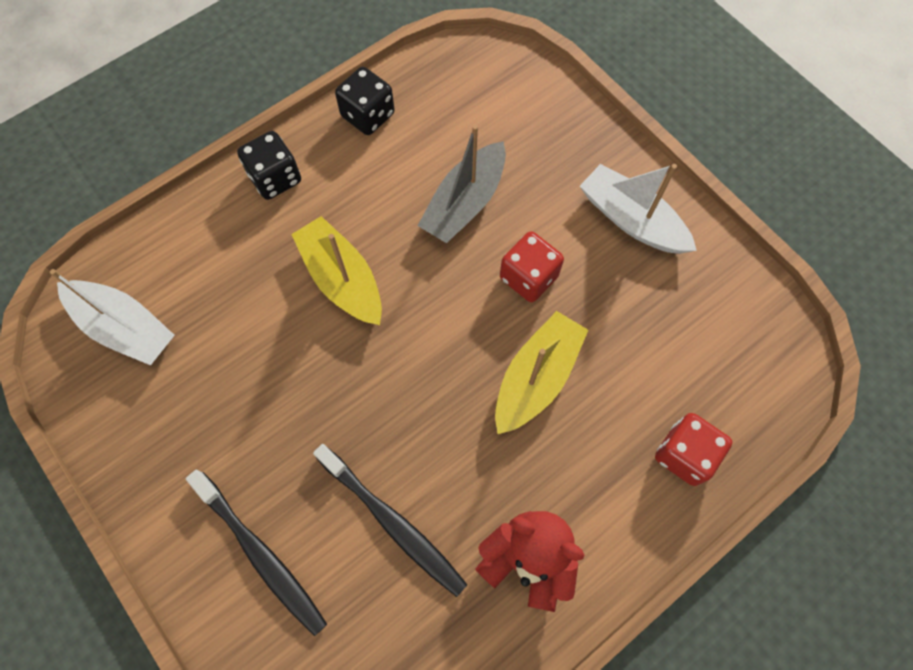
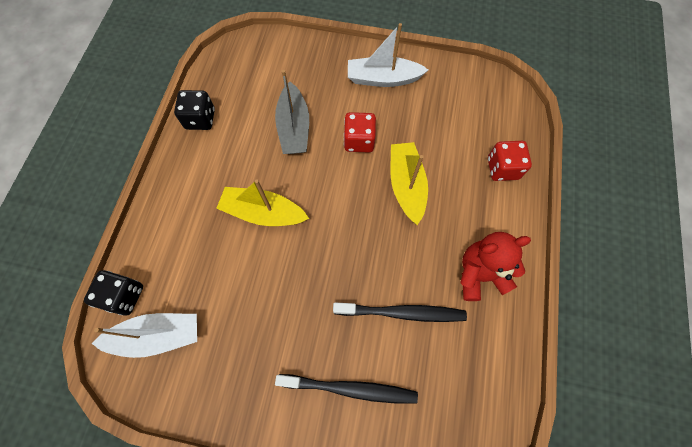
camera: 40 degrees left, 0 degrees up
black dice [237,131,301,200] -> black dice moved to [84,270,143,315]

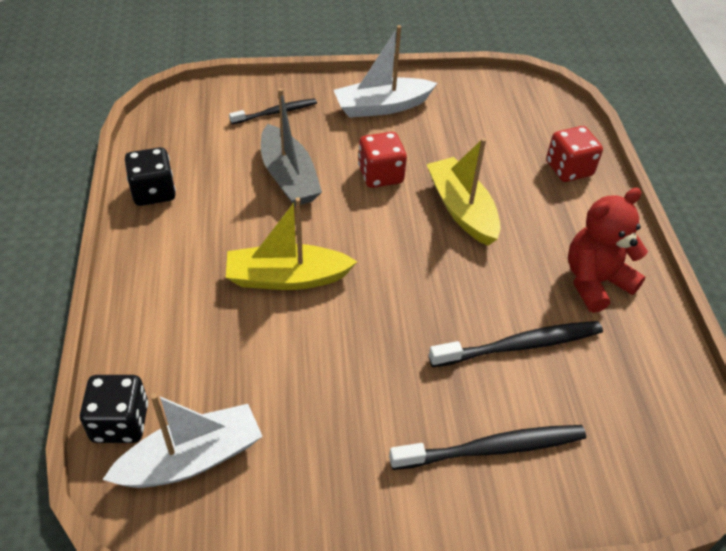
camera: 20 degrees left, 20 degrees down
none -> black toothbrush [229,98,317,124]

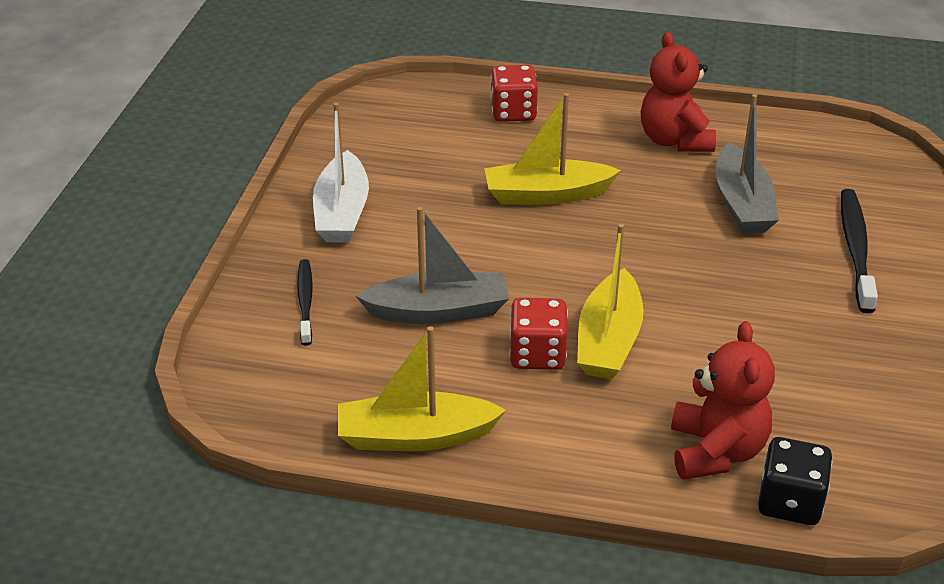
camera: 70 degrees left, 10 degrees down
white boat [102,393,263,488] -> none
black dice [125,147,176,206] -> yellow boat [338,326,506,451]
red dice [358,132,407,188] -> red dice moved to [509,298,568,370]
black toothbrush [429,321,603,367] -> grey boat [716,94,779,234]
none -> red teddy bear [671,321,775,480]

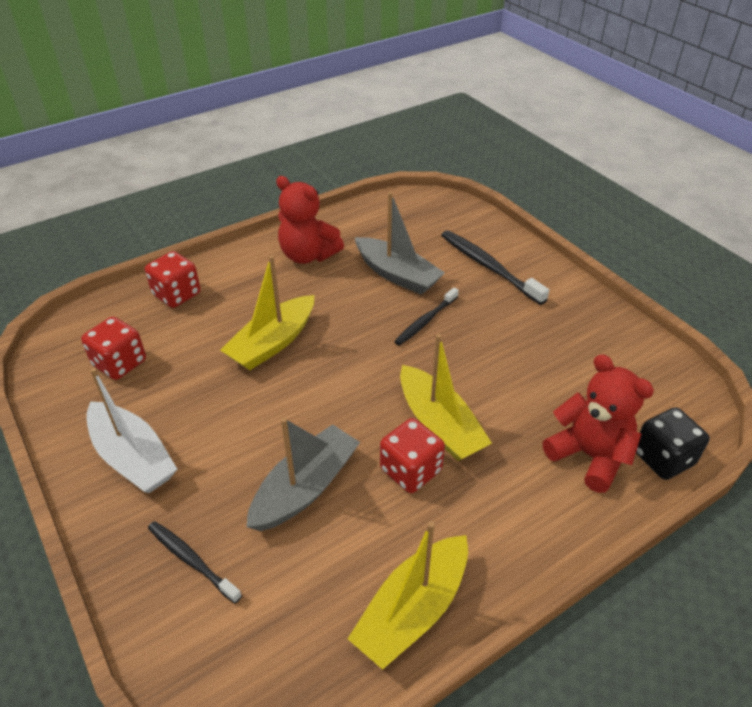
camera: 45 degrees left, 5 degrees up
none -> red dice [81,316,146,380]
none -> black toothbrush [394,288,459,346]

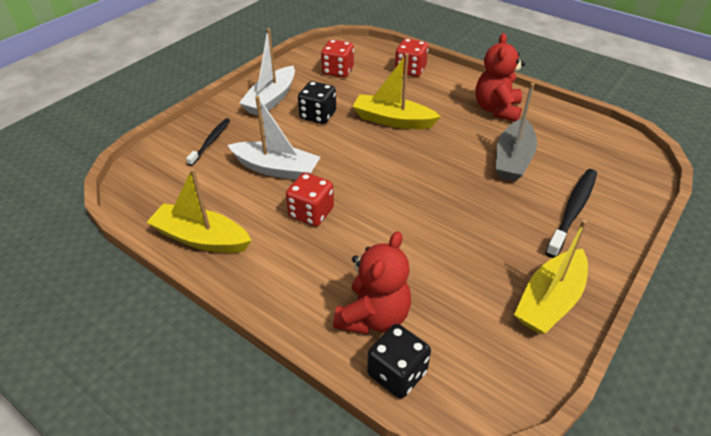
camera: 70 degrees right, 0 degrees up
grey boat [246,417,360,531] -> white boat [228,96,320,180]
black toothbrush [394,288,459,346] -> none
yellow boat [400,334,492,461] -> yellow boat moved to [514,220,588,334]
none -> black dice [298,81,336,124]

